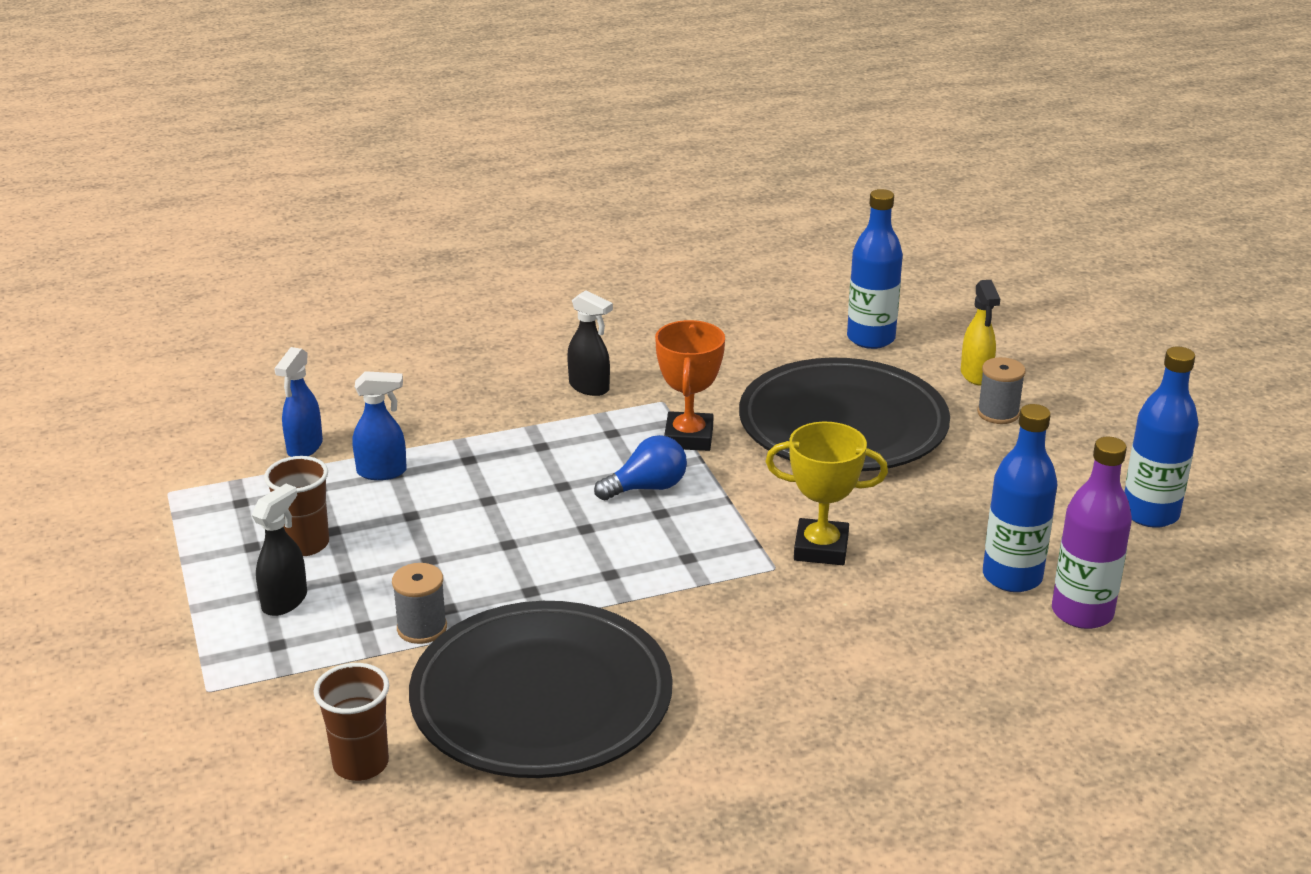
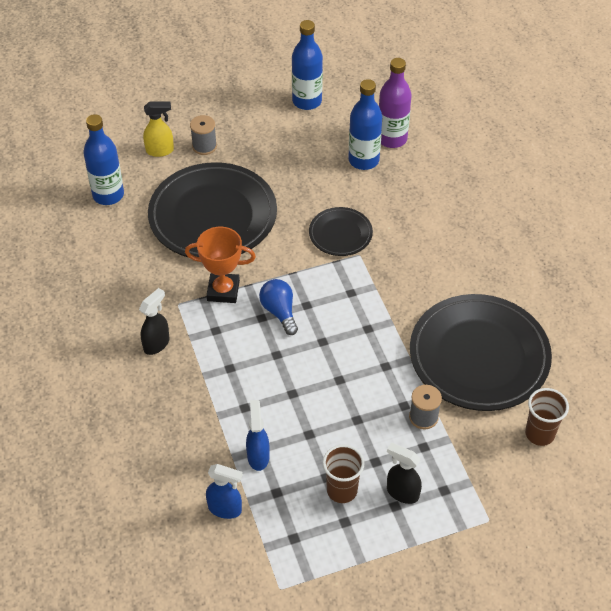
camera: 90 degrees left, 20 degrees up
yellow trophy [765,422,888,565] -> black plate [309,207,373,256]

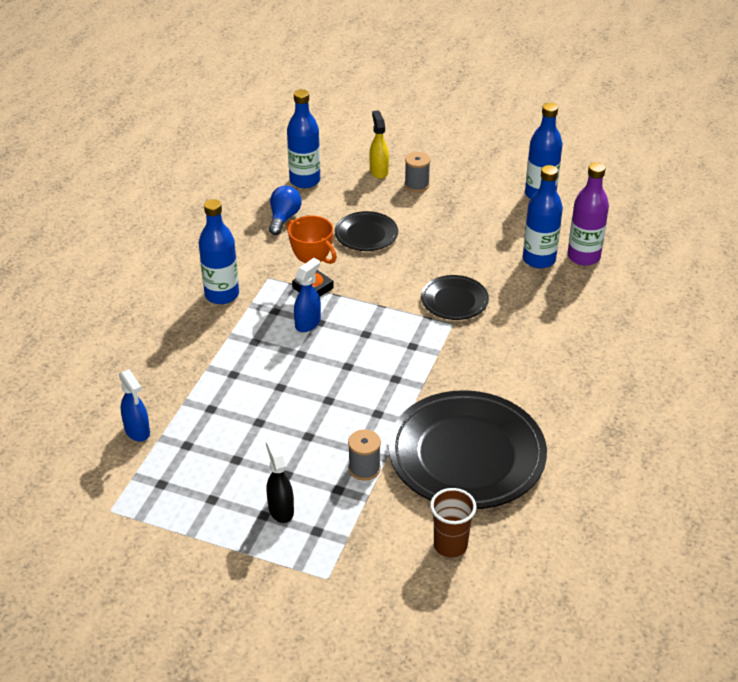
camera: 40 degrees right, 10 degrees down
black spray bottle [139,288,170,355] -> blue bottle [199,199,239,304]
yellow spray bottle [143,101,174,157] -> yellow spray bottle turned 135 degrees counterclockwise [369,110,389,179]
black plate [148,162,277,258] -> black plate [335,211,398,251], size x0.49
blue spray bottle [246,400,269,471] -> blue spray bottle moved to [294,258,321,332]
blue light bulb [259,279,298,335] -> blue light bulb moved to [269,186,301,235]
brown cup [323,444,365,503] -> none

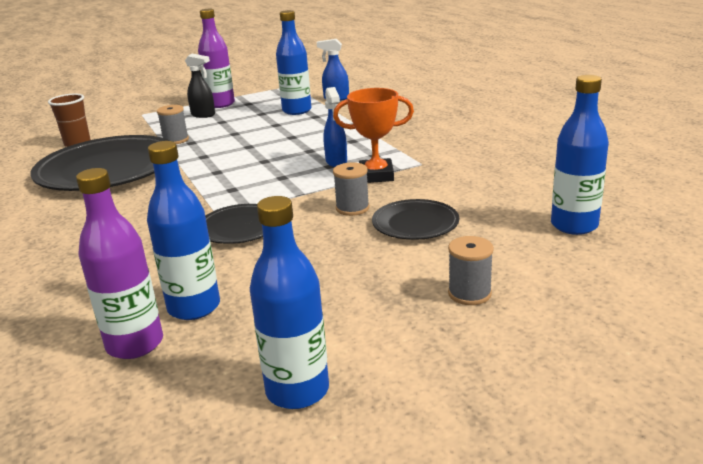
camera: 135 degrees right, 15 degrees down
blue bottle [199,199,239,304] -> blue bottle moved to [276,10,311,115]
blue light bulb [269,186,301,235] -> none
yellow spray bottle [369,110,389,179] -> none
none -> purple bottle [198,9,235,108]
none -> grey spool [333,162,370,216]

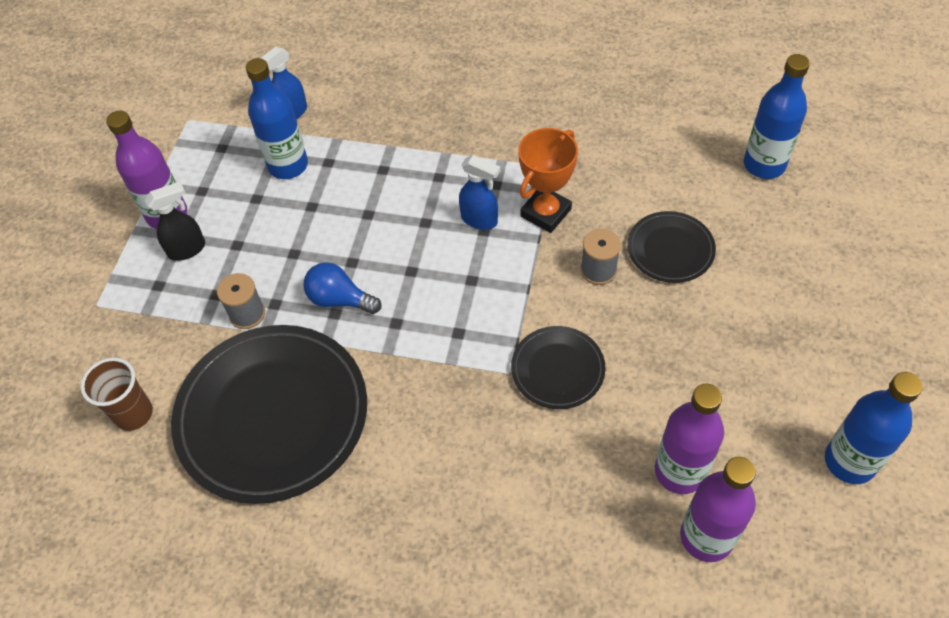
camera: 50 degrees left, 30 degrees up
blue bottle [147,141,220,320] -> purple bottle [655,384,724,494]
grey spool [448,236,494,305] -> none
none -> blue light bulb [304,262,381,314]

